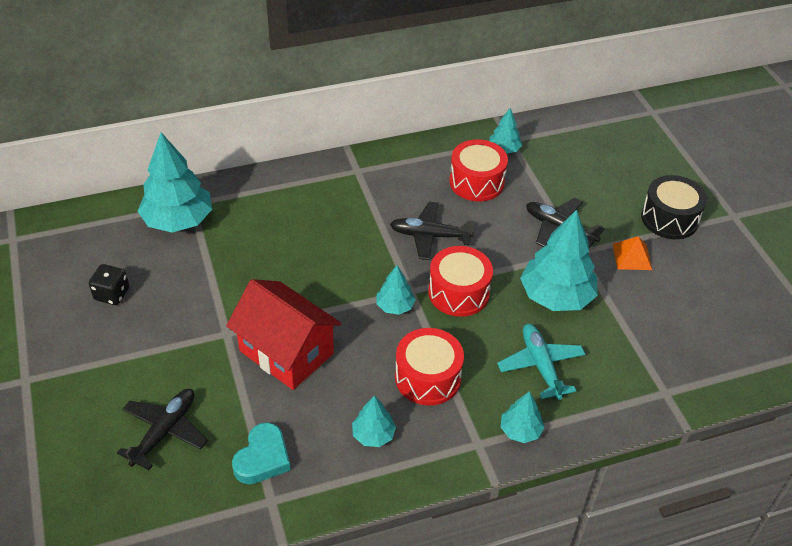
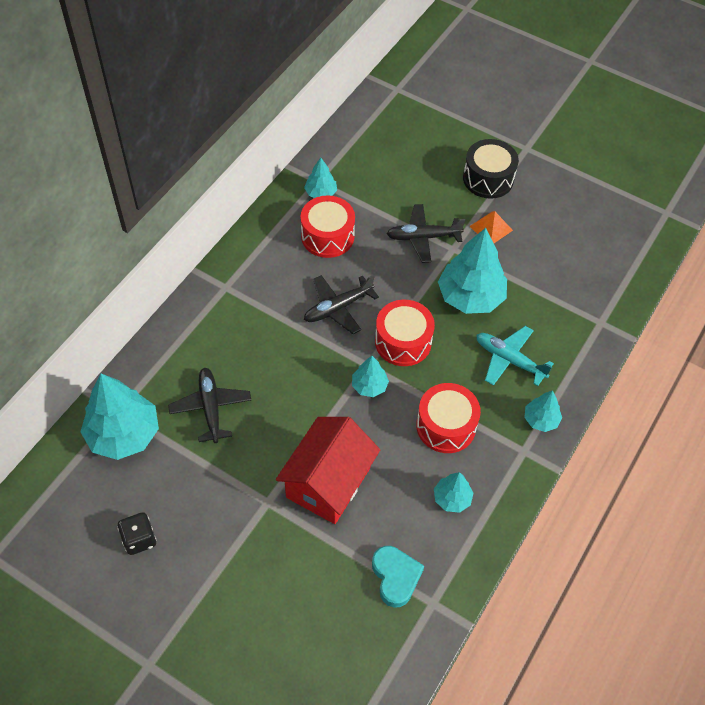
camera: 40 degrees left, 10 degrees up
black plane [117,389,208,470] -> black plane moved to [168,368,251,443]
red house [226,279,341,390] -> red house turned 60 degrees counterclockwise [276,417,380,524]

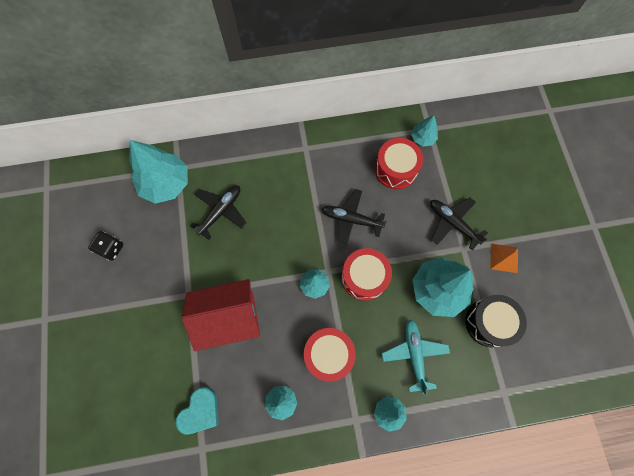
camera: 50 degrees right, 15 degrees up
black drum [463,139,519,199] -> black drum moved to [465,295,527,347]

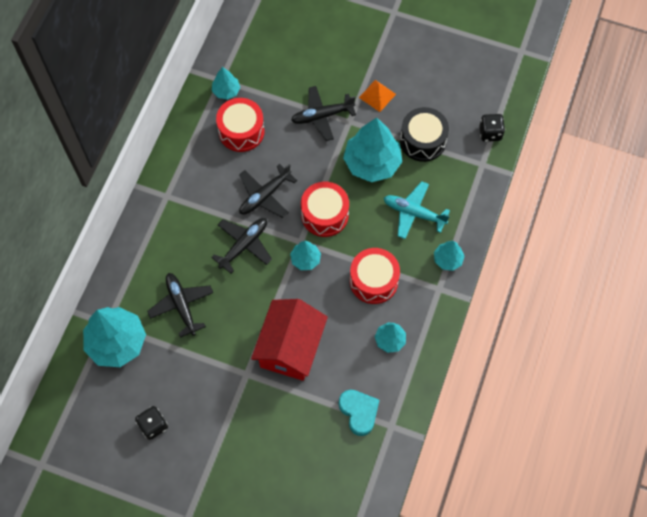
camera: 60 degrees left, 5 degrees down
none -> black plane [211,218,272,274]
none -> black dice [480,114,505,142]

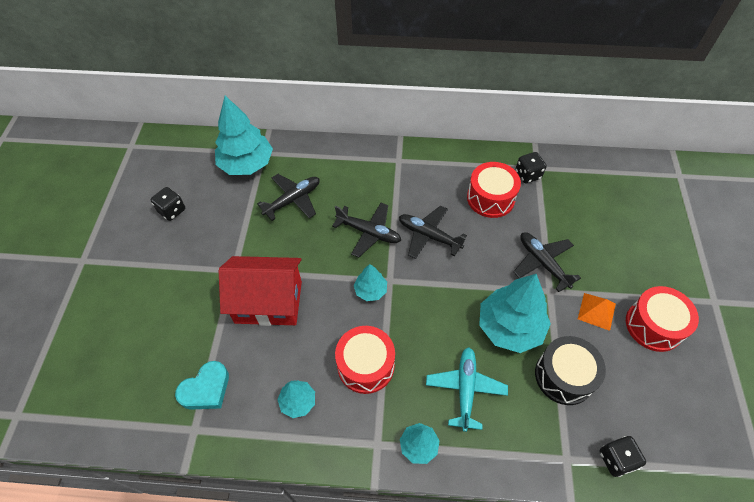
camera: 75 degrees right, 10 degrees down
turquoise tree [212,67,240,100] -> black dice [515,152,546,183]
red drum [301,182,349,237] -> red drum moved to [626,286,699,352]

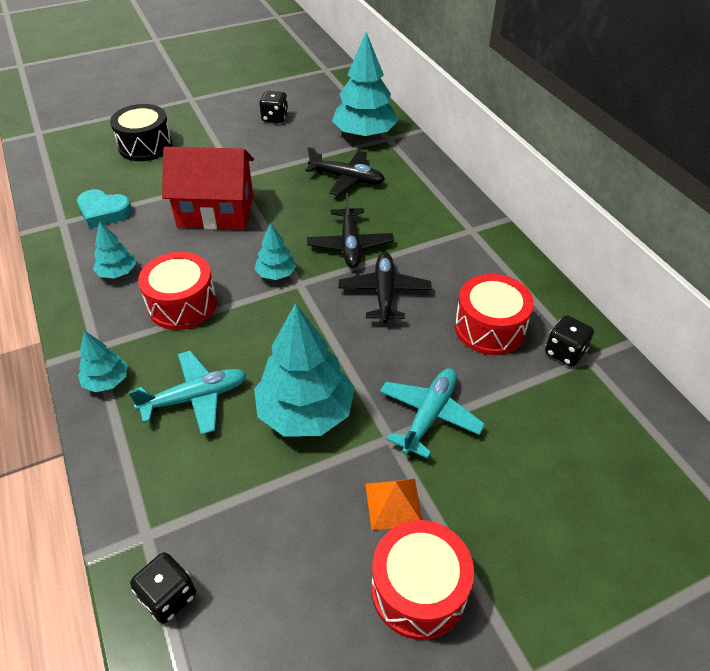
camera: 60 degrees right, 10 degrees down
red house [219,256,302,326] -> red house turned 60 degrees counterclockwise [162,147,254,229]
black plane [514,232,581,292] -> turquoise plane [380,368,485,459]
black drum [535,336,606,405] -> black drum moved to [110,104,173,161]

